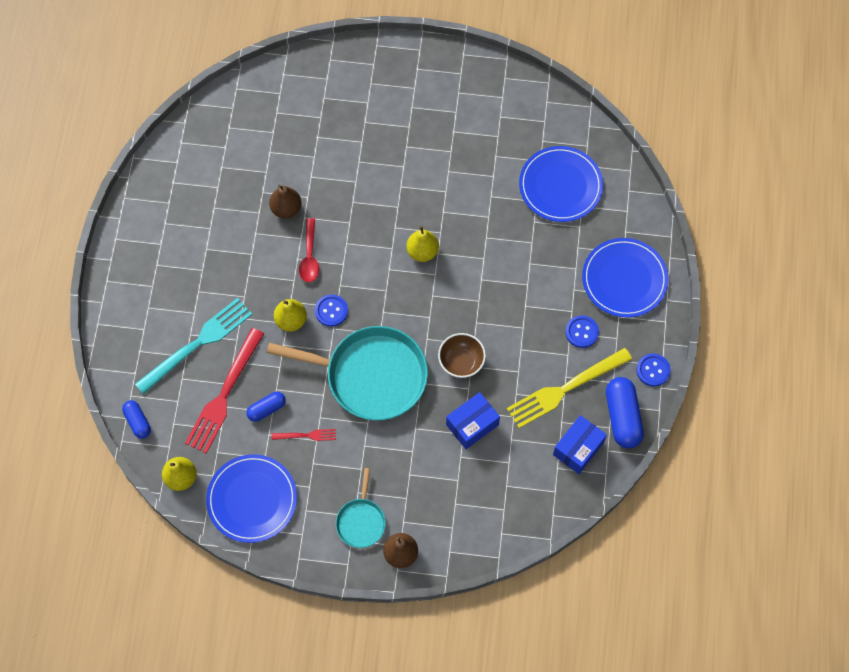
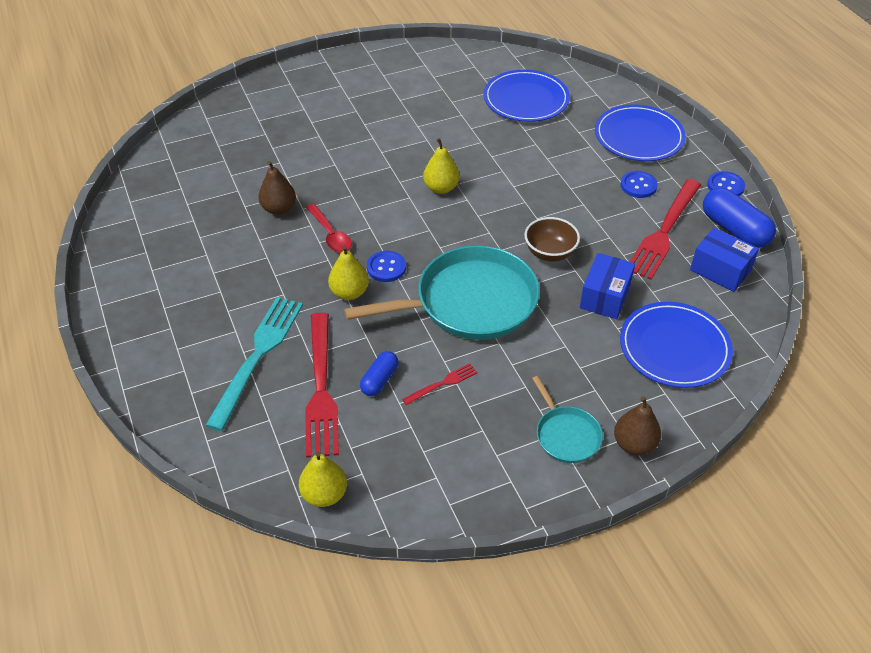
camera: 30 degrees left, 20 degrees down
blue capsule [122,400,151,439] -> none
blue plate [206,454,297,543] -> blue plate moved to [620,302,733,388]
yellow fork [507,348,632,428] -> red fork [630,179,701,280]
blue box [553,415,607,474] -> blue box turned 60 degrees counterclockwise [690,227,759,292]

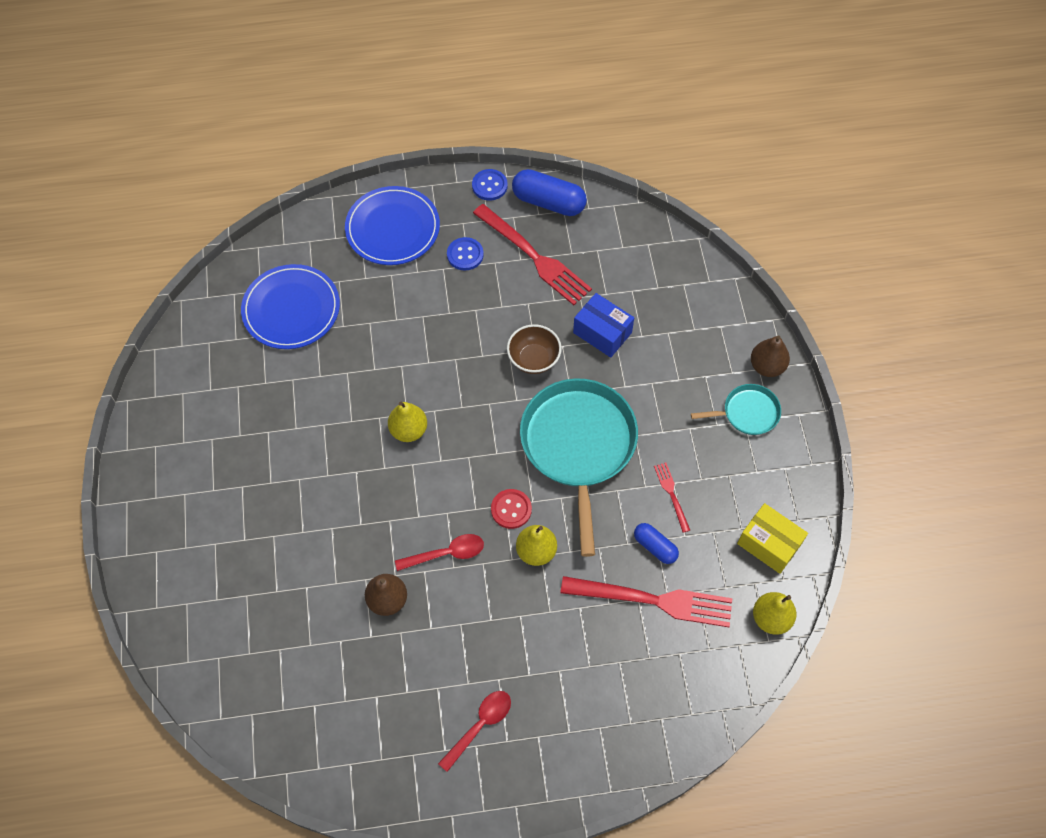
camera: 75 degrees left, 15 degrees up
turquoise fork [205,297,303,431] -> none
blue button [367,251,406,282] -> red button [491,489,532,529]
blue plate [620,302,733,388] -> none
blue box [690,227,759,292] -> none
blue capsule [703,188,776,248] -> blue capsule turned 45 degrees clockwise [512,169,587,216]
none -> red spoon [438,691,511,772]
none -> yellow box [737,503,808,574]

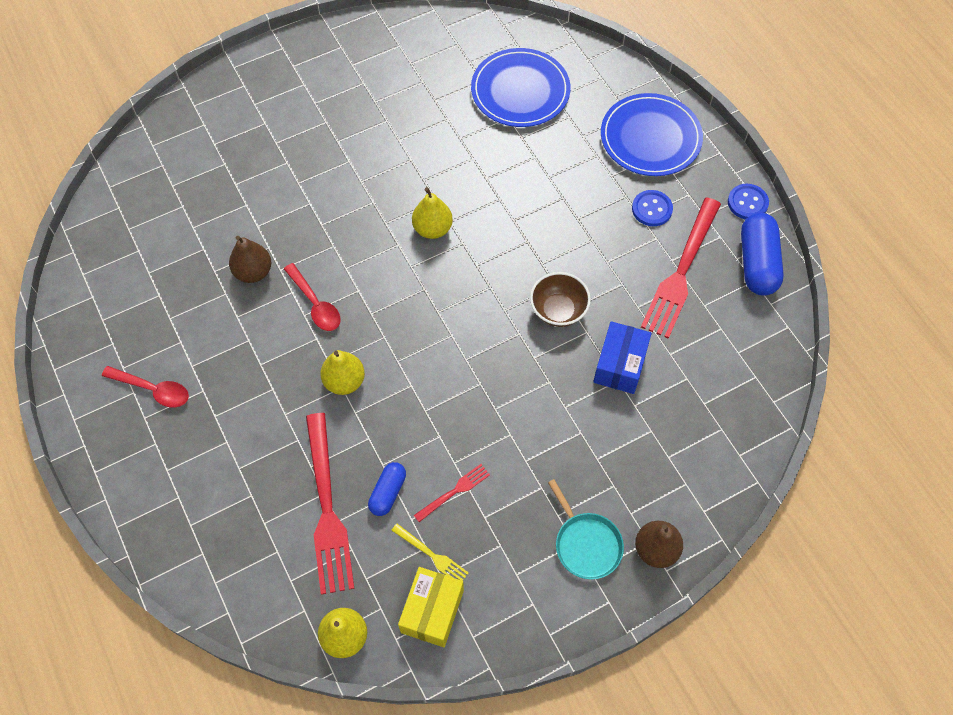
camera: 70 degrees right, 0 degrees up
red button [491,489,532,529] -> none
turquoise pan [520,378,638,557] -> none
none -> yellow fork [391,524,469,581]

